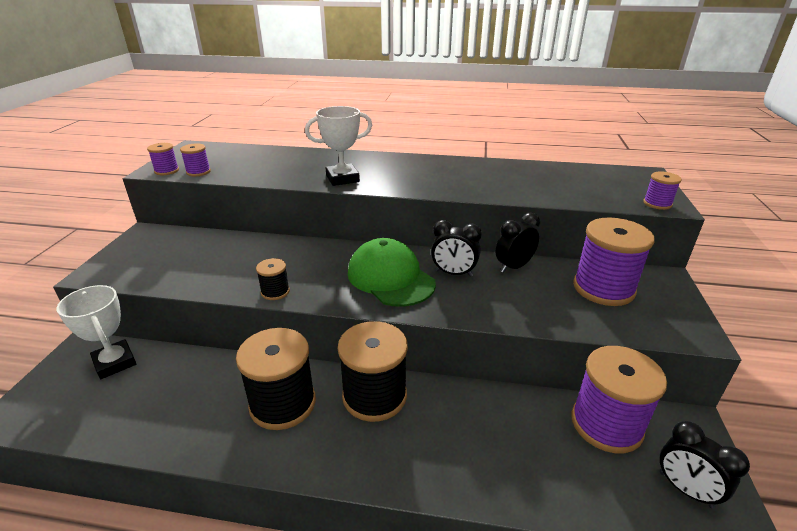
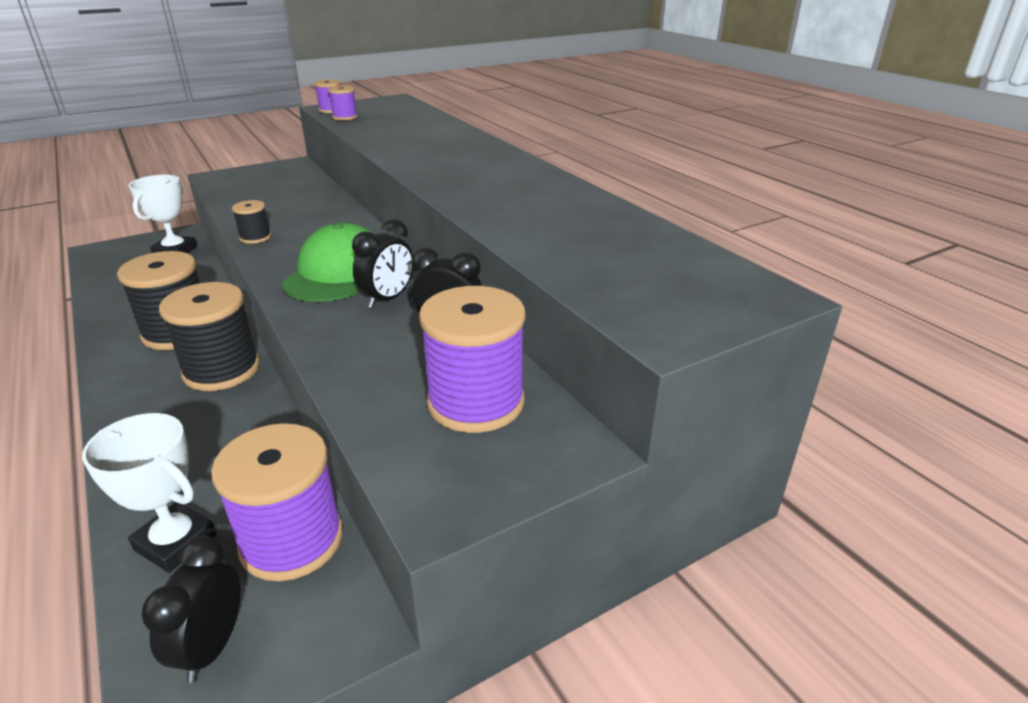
camera: 50 degrees right, 0 degrees up
white trophy [305,106,372,186] -> white trophy moved to [82,413,217,573]
black clock [431,220,482,277] -> black clock turned 120 degrees counterclockwise [352,219,413,308]
purple spool [643,171,682,210] -> none

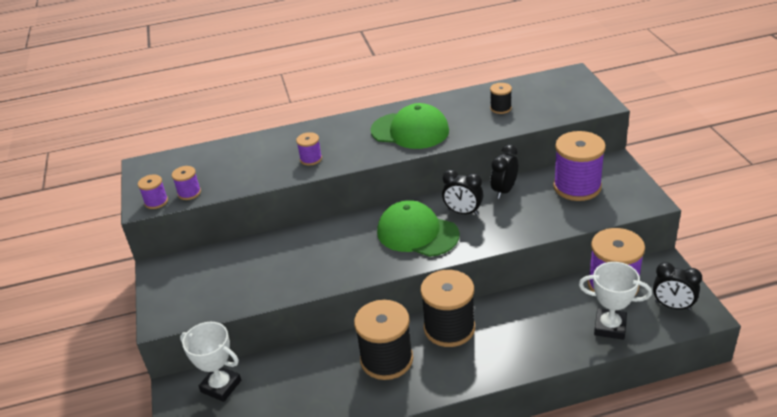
camera: 70 degrees left, 5 degrees up
white trophy [82,413,217,573] -> white trophy turned 60 degrees clockwise [579,262,652,340]
black spool [232,200,271,244] -> black spool moved to [490,83,512,114]
black clock [352,219,413,308] -> black clock turned 150 degrees clockwise [442,169,483,215]
none -> purple spool [296,132,322,165]
none -> green cap [371,103,449,149]

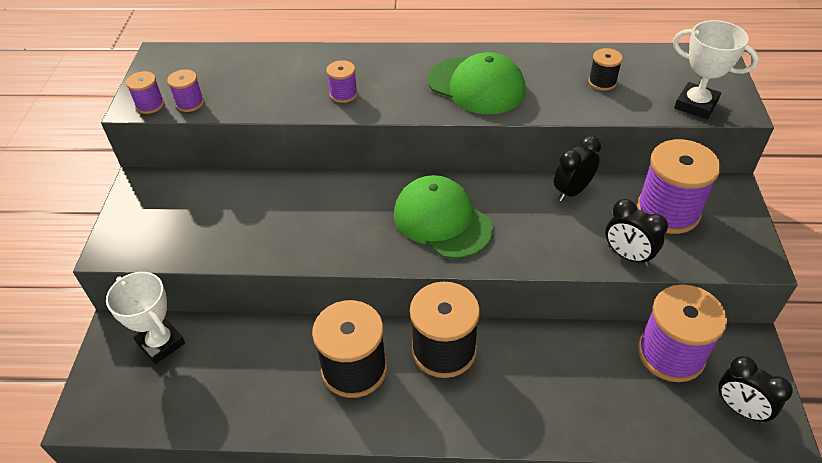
camera: 15 degrees right, 10 degrees up
black clock [442,169,483,215] -> black clock moved to [605,199,668,266]
white trophy [579,262,652,340] -> white trophy moved to [673,20,759,119]

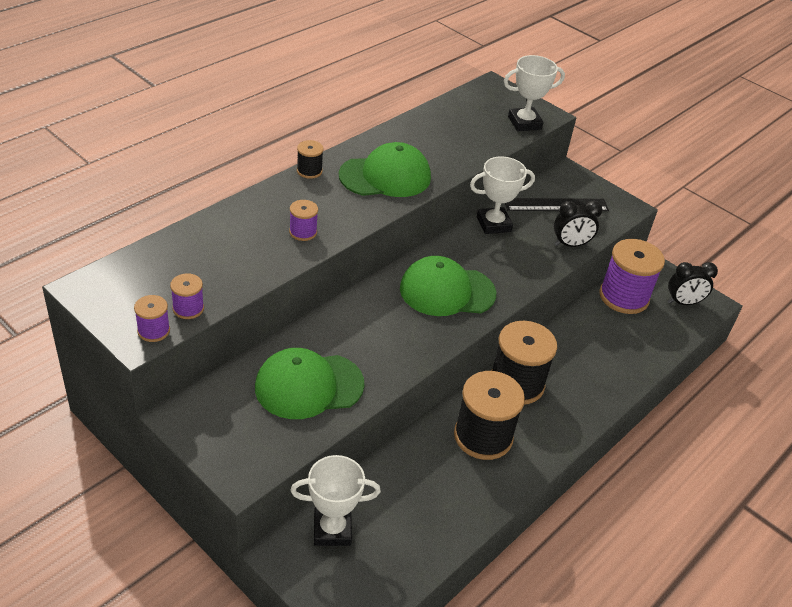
camera: 55 degrees left, 5 degrees down
black clock [554,136,601,201] -> white trophy [470,157,535,234]
black spool [588,48,623,91] -> black spool moved to [297,140,324,179]
purple spool [637,139,721,234] -> black ruler [505,198,609,211]
none -> green cap [255,348,365,419]

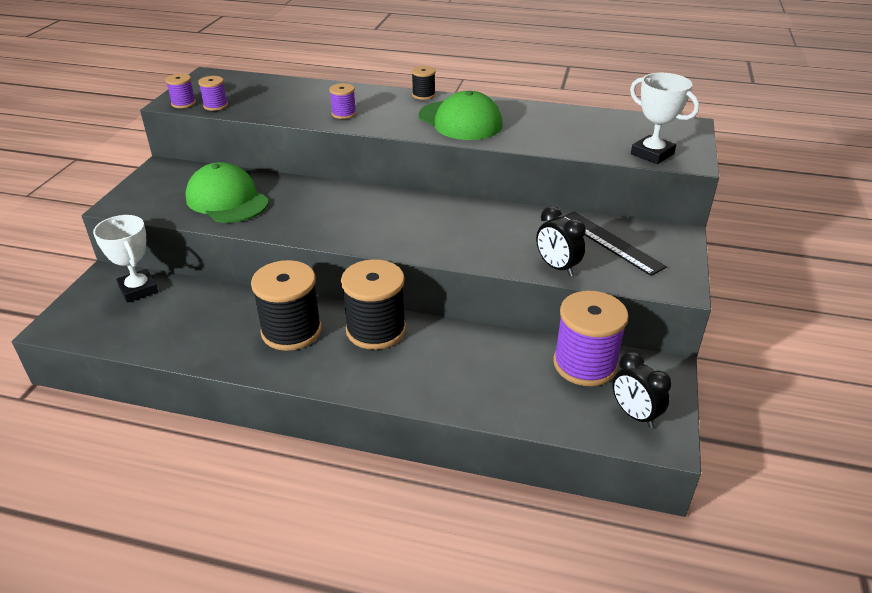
camera: 65 degrees right, 5 degrees down
green cap [400,256,496,316] -> none
white trophy [470,157,535,234] -> none

